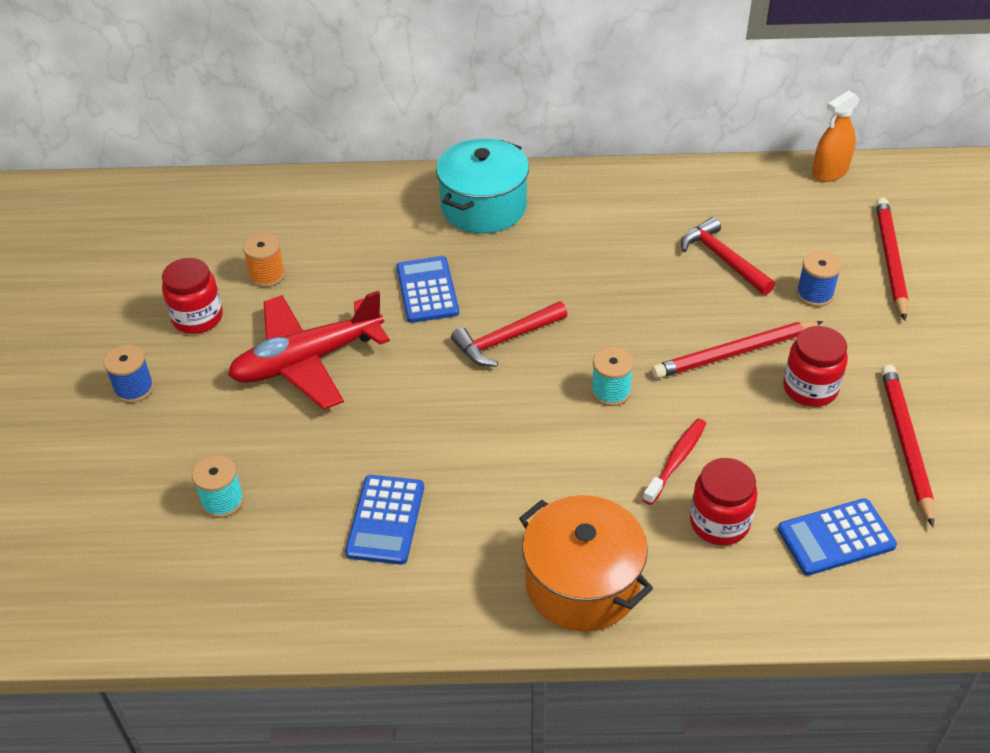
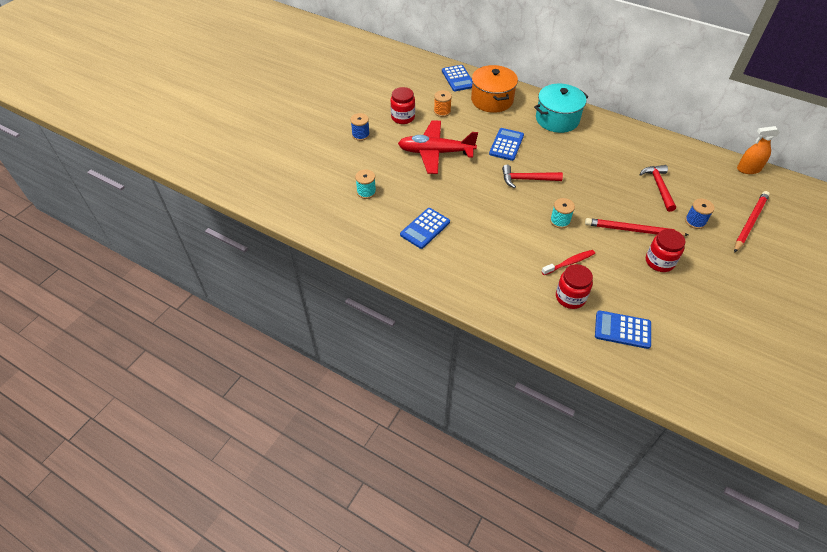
camera: 30 degrees right, 5 degrees up
orange pot [519,495,653,632] -> orange pot moved to [471,65,518,113]
red pencil [881,364,934,527] -> none
none -> blue calculator [442,65,473,91]

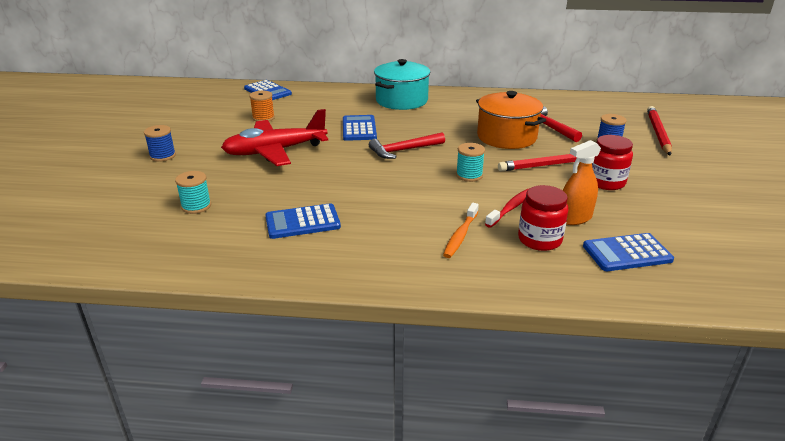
camera: 25 degrees left, 20 degrees down
red jar [391,87,415,124] -> none
blue calculator [400,208,450,249] -> blue calculator turned 60 degrees clockwise [265,203,341,239]
orange pot [471,65,518,113] -> orange pot moved to [476,91,546,149]
orange spray bottle [737,126,780,174] -> orange spray bottle moved to [563,140,601,225]
none -> orange toothbrush [443,203,479,258]

